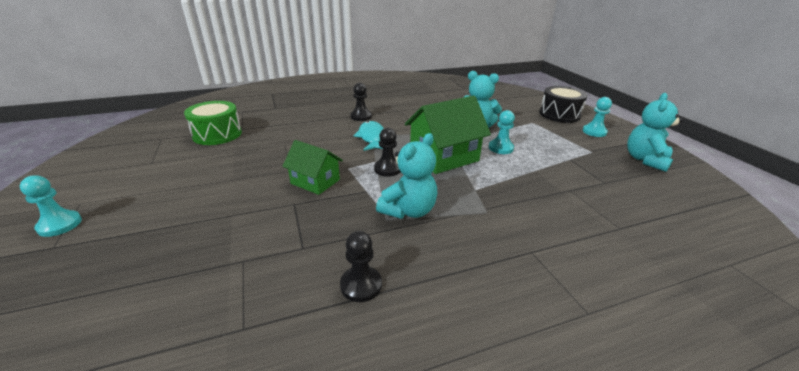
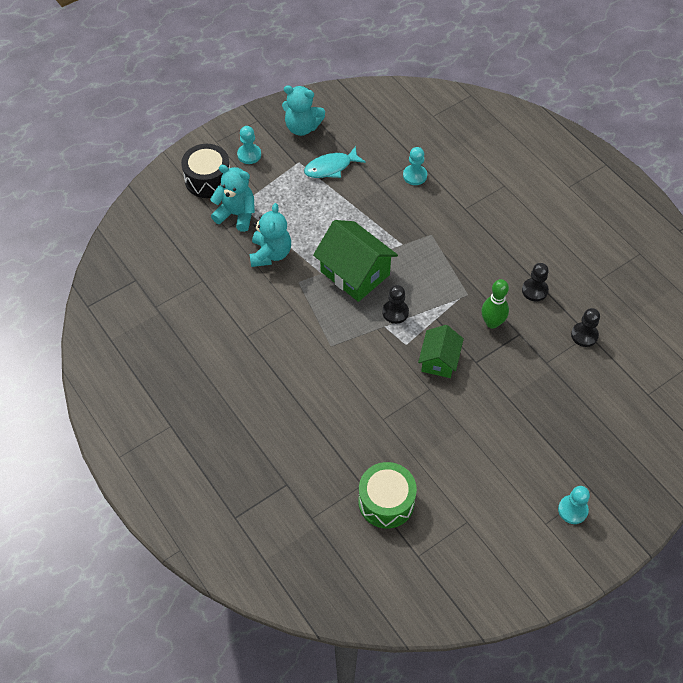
camera: 105 degrees left, 25 degrees up
black pawn [350,83,372,121] -> black pawn moved to [571,308,600,347]
turquoise fish [354,121,384,151] -> turquoise fish moved to [304,146,366,178]
turquoise teddy bear [376,133,437,219] -> turquoise teddy bear moved to [210,165,255,232]
turquoise pawn [489,110,515,154] -> turquoise pawn moved to [403,147,427,185]
none -> green bowling pin [481,279,509,329]

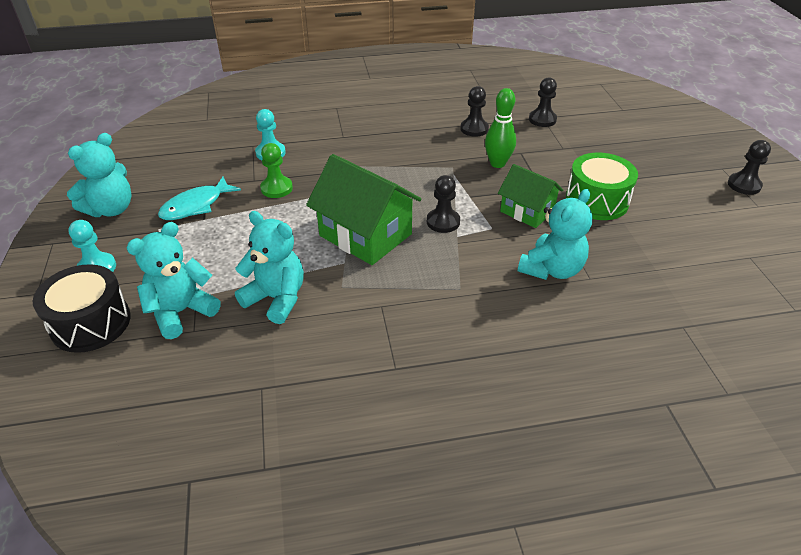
camera: 65 degrees left, 15 degrees down
turquoise fish [304,146,366,178] -> turquoise fish turned 45 degrees clockwise [158,177,241,220]
green house [313,220,398,302] -> green house turned 60 degrees clockwise [306,154,421,265]
green drum [358,462,417,529] -> green drum moved to [566,153,638,220]
turquoise pawn [558,486,590,524] -> black pawn [728,140,771,195]
none -> green pawn [260,143,293,198]
none -> turquoise teddy bear [518,189,592,280]

